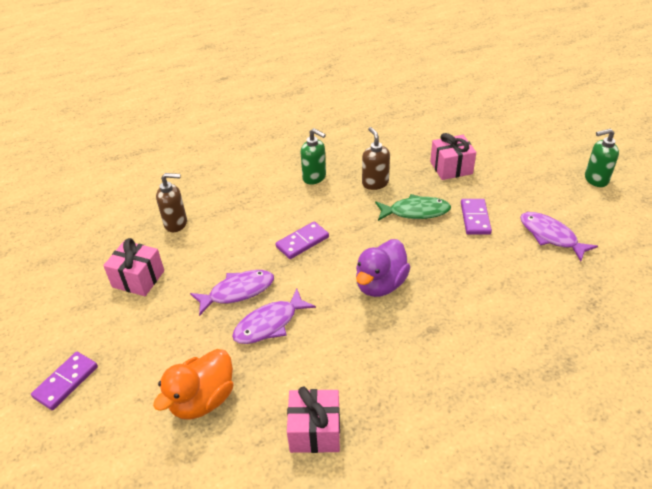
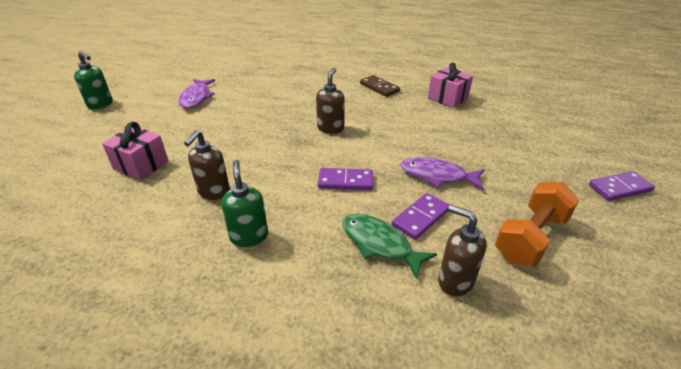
camera: 140 degrees left, 5 degrees down
pink gift [103,238,164,296] -> orange dumbbell [495,182,579,267]
orange duck [153,349,233,420] -> none
purple fish [232,289,316,344] -> none
purple duck [356,239,410,297] -> brown soap dispenser [316,68,345,134]
green fish [375,194,451,221] -> green fish moved to [342,214,437,279]
purple domino [461,199,492,235] -> purple domino moved to [392,193,450,240]
none -> brown domino [360,75,400,97]

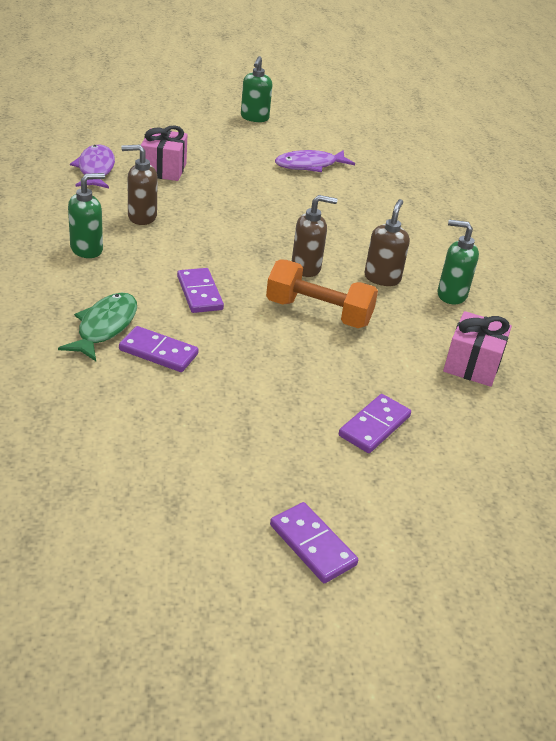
camera: 65 degrees right, 0 degrees up
brown domino [360,75,400,97] -> green soap dispenser [437,220,479,305]
purple fish [400,157,484,189] -> purple fish moved to [70,144,115,188]
brown soap dispenser [438,205,487,296] -> brown soap dispenser moved to [364,199,410,286]
orange dumbbell [495,182,579,267] -> orange dumbbell moved to [266,259,378,328]
none -> purple domino [339,394,411,453]

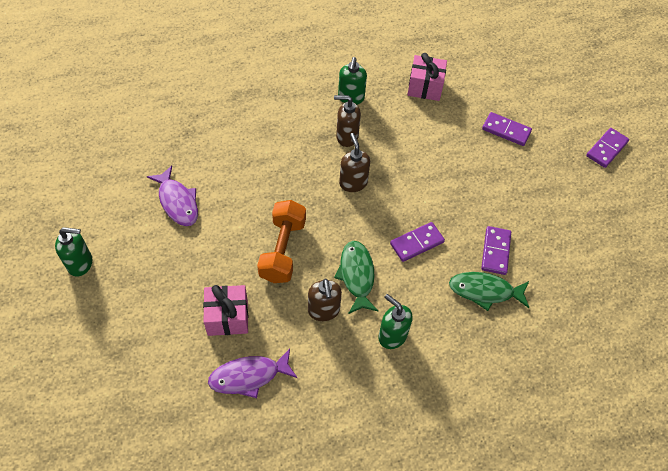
camera: 100 degrees left, 20 degrees up
orange dumbbell [266,259,378,328] -> orange dumbbell moved to [257,200,306,283]
none -> green fish [334,241,378,314]

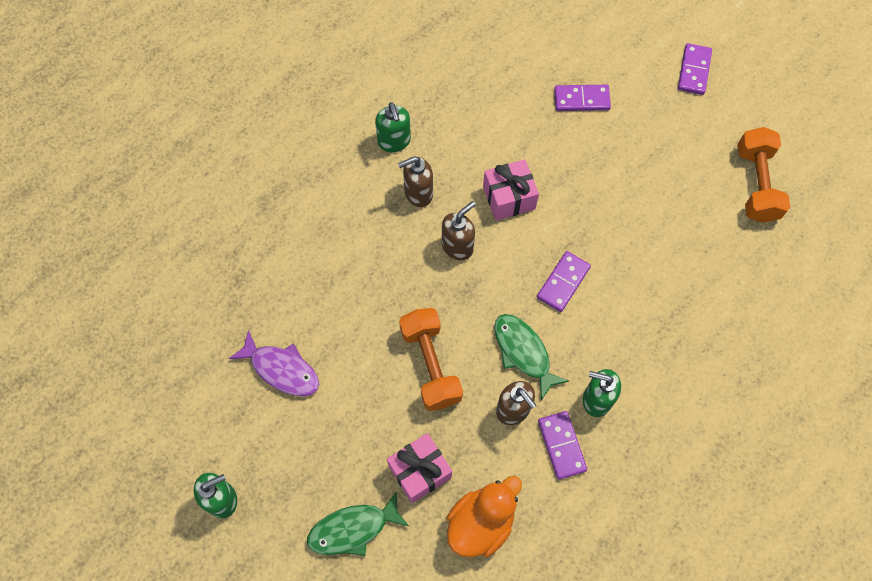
camera: 25 degrees left, 10 degrees up
purple fish [208,349,298,398] -> orange duck [447,476,522,558]
brown soap dispenser [339,133,370,192] -> brown soap dispenser turned 90 degrees clockwise [442,201,476,260]
pink gift [407,53,447,101] -> pink gift moved to [483,159,539,221]
green fish [449,272,529,311] -> green fish moved to [307,491,409,556]
purple domino [481,226,511,275] -> purple domino moved to [538,411,587,480]
none -> orange dumbbell [737,127,790,223]

